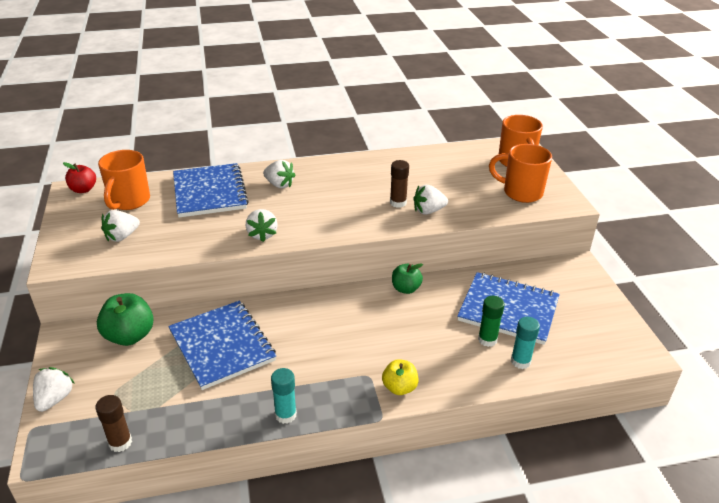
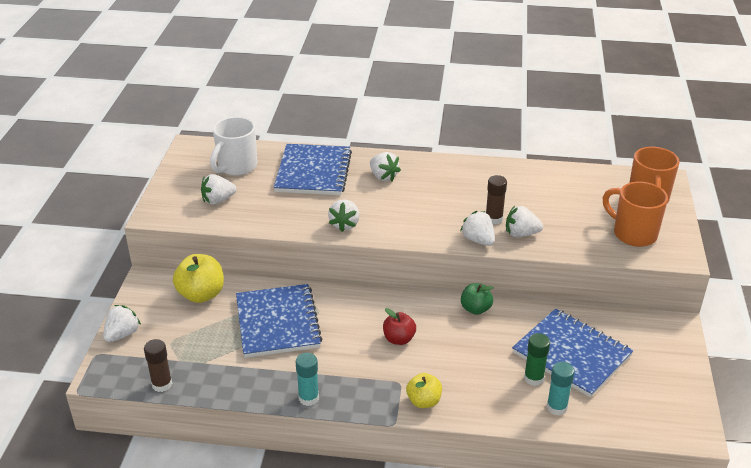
camera: 20 degrees right, 0 degrees up
red apple [63,162,96,193] -> red apple moved to [383,308,416,345]
green apple [97,293,154,346] -> yellow apple [173,254,224,303]
orange mug [98,150,150,210] -> white mug [210,117,257,176]
none -> white strawberry [460,211,495,246]

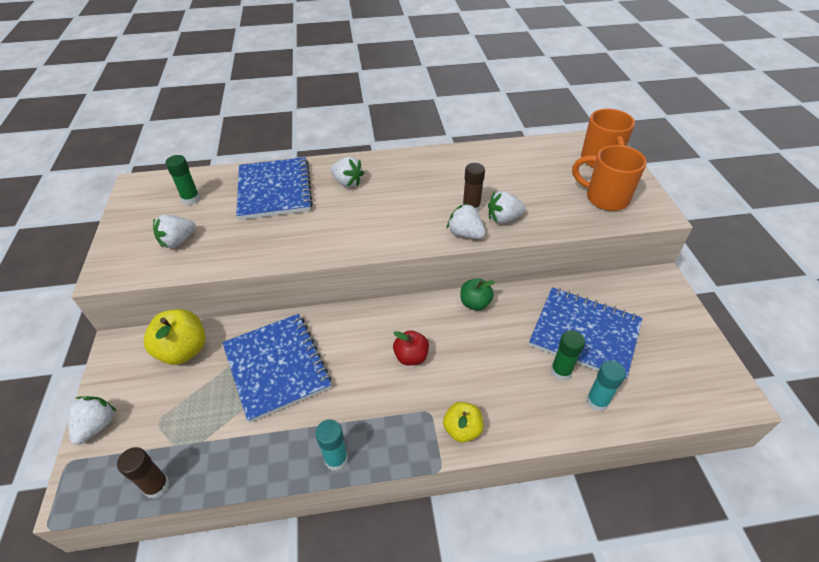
camera: 15 degrees left, 10 degrees up
white mug [210,117,257,176] -> green glue stick [166,155,200,205]
white strawberry [328,200,360,232] -> none

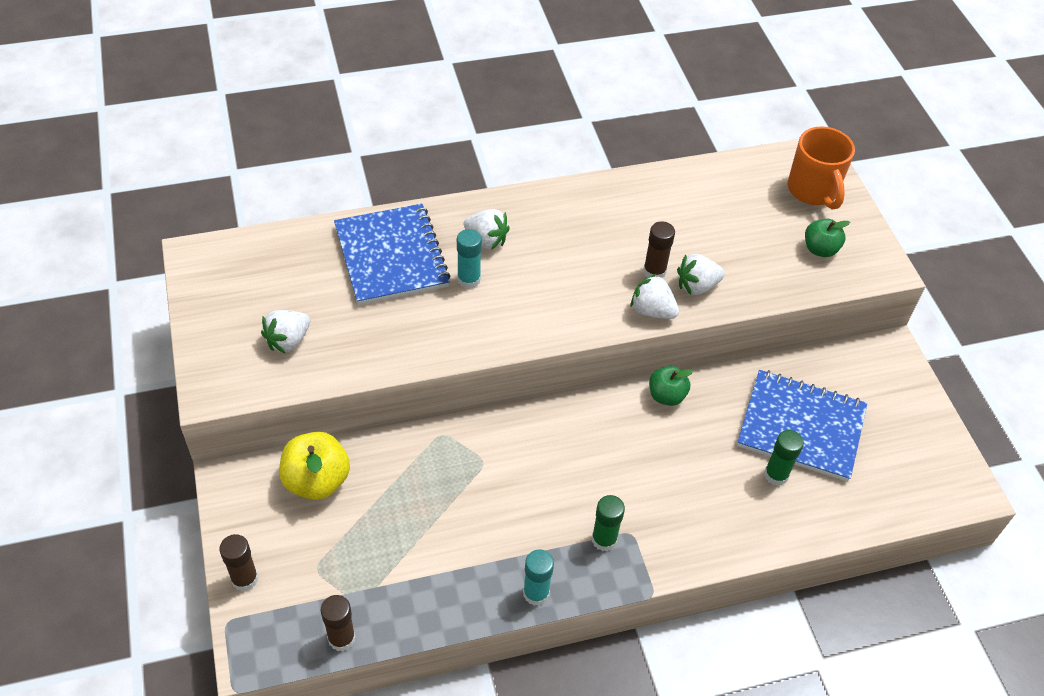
camera: 10 degrees left, 5 degrees up
white strawberry [68,396,116,445] -> brown glue stick [219,534,258,591]
green glue stick [166,155,200,205] -> green glue stick moved to [592,495,625,551]
blue notebook [222,314,332,423] -> none
red apple [393,330,429,366] -> none
yellow apple [443,402,483,443] -> none
orange mug [572,145,647,211] -> green apple [805,219,850,257]
turquoise glue stick [586,360,626,411] -> turquoise glue stick moved to [457,229,482,289]

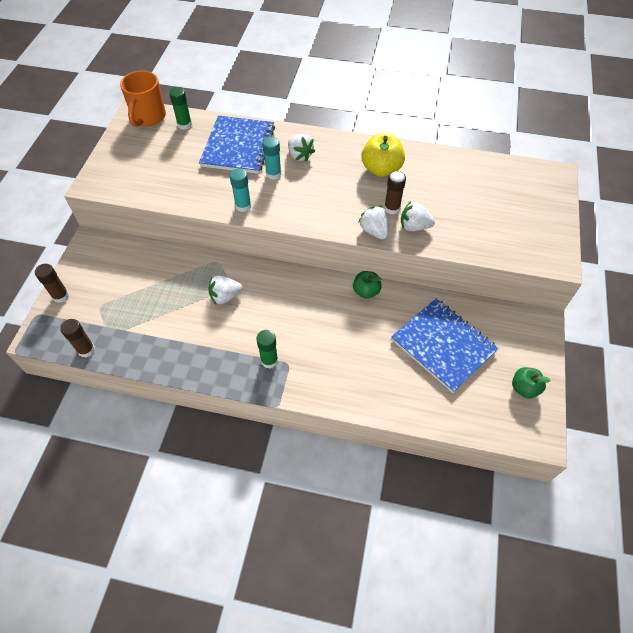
camera: 30 degrees right, 5 degrees up
white strawberry [261,310,310,354] -> white strawberry moved to [208,276,242,304]
yellow apple [279,432,350,500] -> yellow apple moved to [362,133,405,177]
turquoise glue stick [523,549,554,606] -> turquoise glue stick moved to [230,168,251,212]
green glue stick [764,430,804,486] -> green glue stick moved to [169,87,192,130]
orange mug [787,126,855,209] -> orange mug moved to [120,71,166,127]
green apple [805,219,850,257] -> green apple moved to [512,367,551,398]

